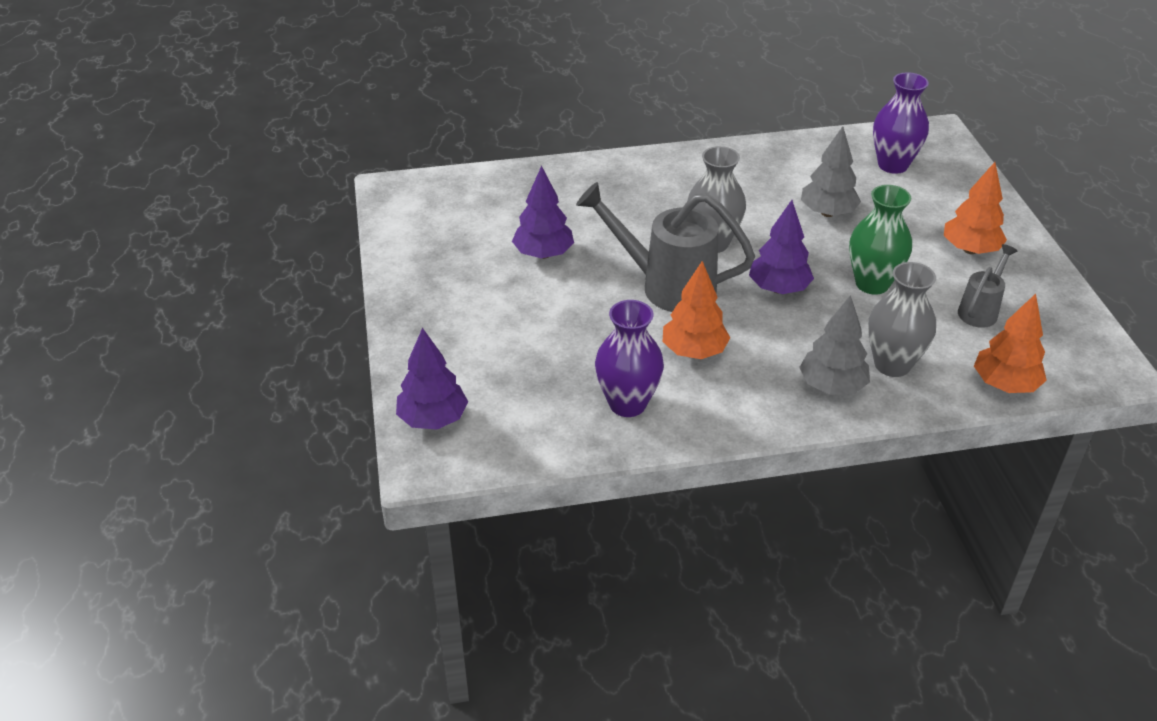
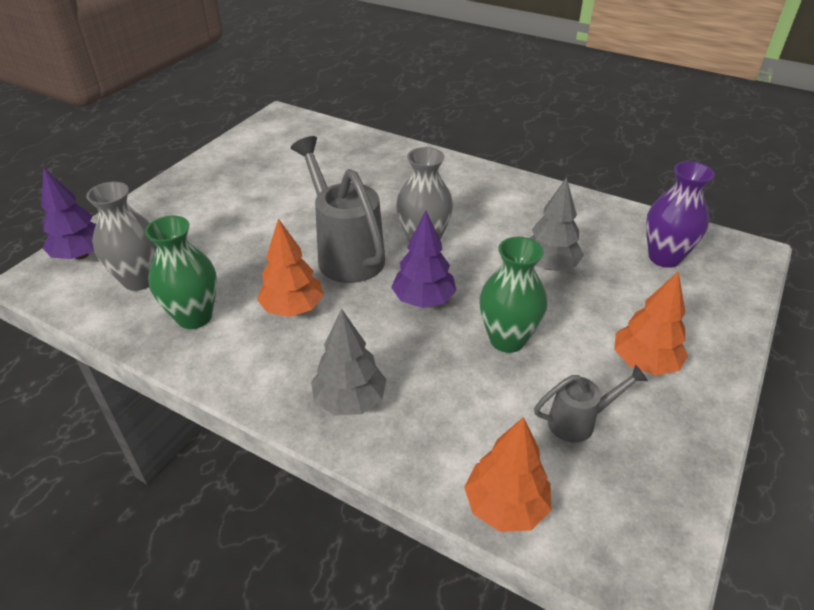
camera: 40 degrees right, 0 degrees up
purple tree [512,166,574,259] -> none
purple vase [595,300,664,417] -> green vase [145,216,217,329]
grey vase [868,262,936,377] -> grey vase moved to [86,182,157,291]

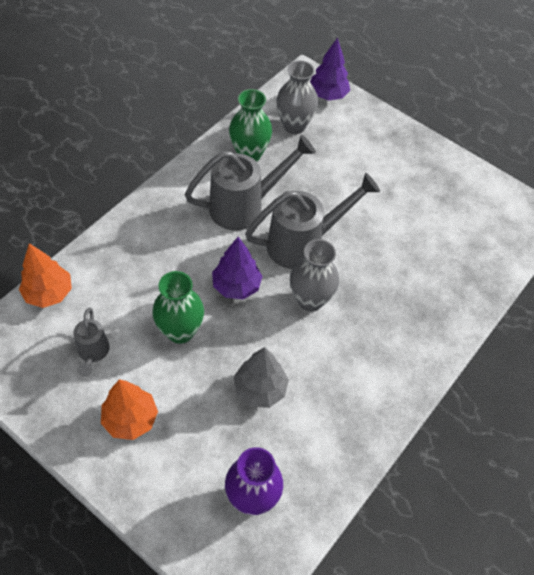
camera: 95 degrees right, 15 degrees up
orange tree [257,218,324,317] -> grey watering can [185,135,316,230]
grey tree [311,308,387,415] -> none

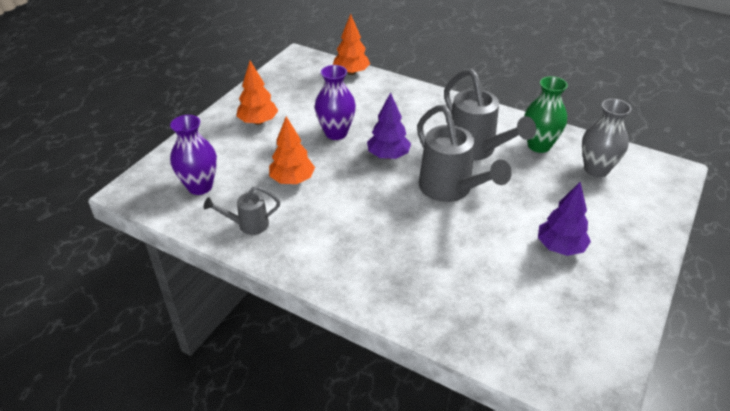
camera: 85 degrees right, 15 degrees down
grey watering can [73,308,110,376] -> grey watering can moved to [203,186,280,235]
green vase [152,271,204,344] -> purple vase [315,65,356,140]
grey tree [234,347,289,408] -> orange tree [269,116,315,184]
grey vase [290,239,339,312] -> none
purple tree [310,38,350,101] -> purple tree moved to [538,182,591,256]

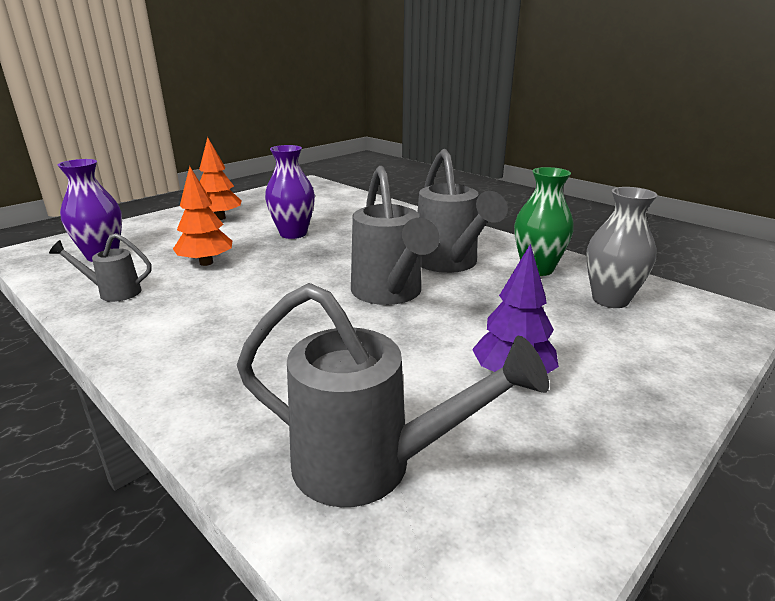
camera: 15 degrees right, 15 degrees down
orange tree [333,14,370,75] -> none
purple tree [367,92,411,159] -> none
none -> grey watering can [237,283,549,507]

